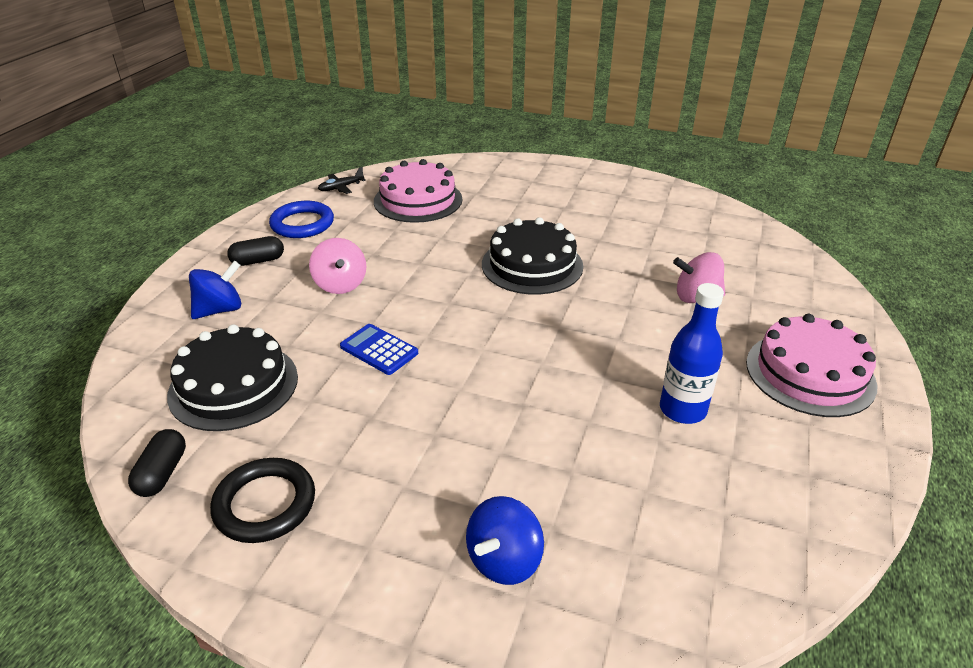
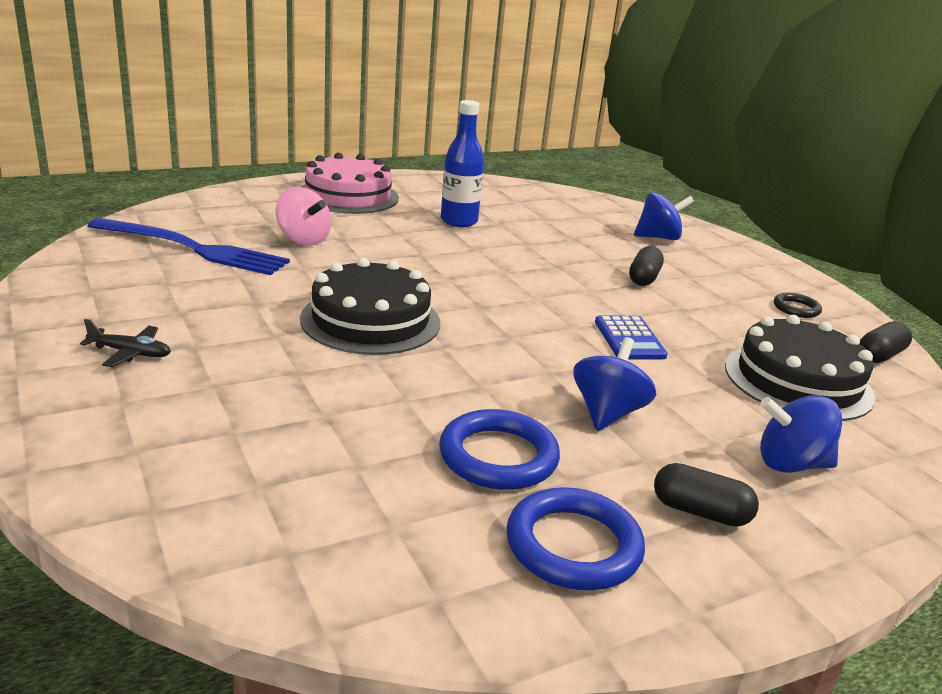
camera: 140 degrees left, 10 degrees down
black ring [210,458,315,543] -> black ring [774,293,822,318], size x0.57
pink spinning top [309,238,366,294] -> blue spinning top [573,337,656,431]
black plane [318,167,366,194] -> black plane moved to [80,319,171,367]
pink cake [374,159,462,223] -> none
none -> blue fork [87,218,290,275]
none -> blue ring [439,409,560,490]
none -> black capsule [629,246,664,286]

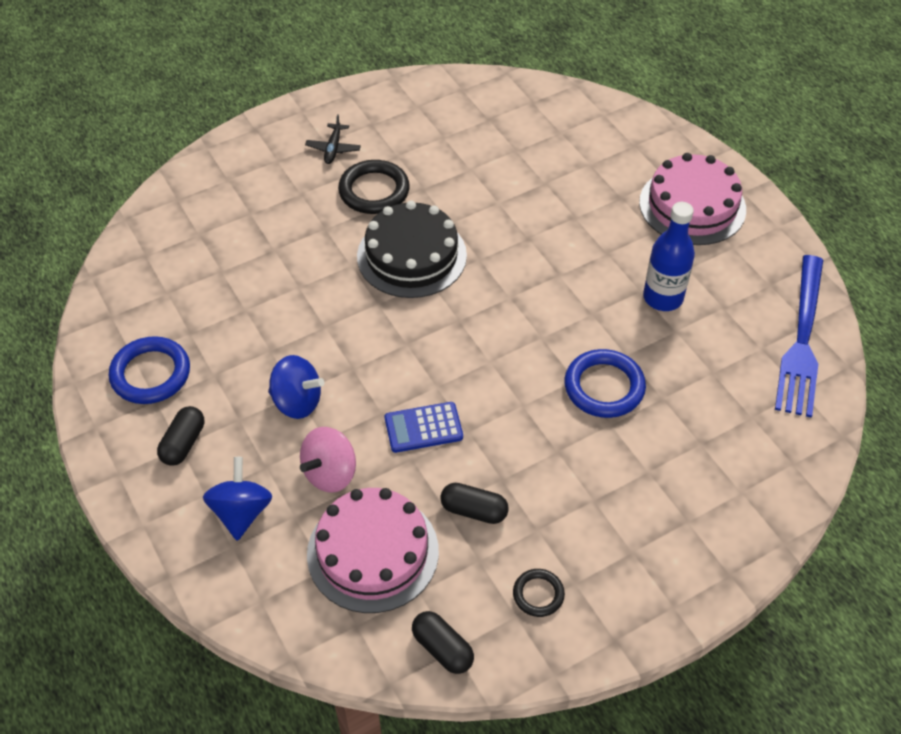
camera: 90 degrees right, 25 degrees up
blue fork [87,218,290,275] -> blue fork moved to [775,255,823,418]
pink spinning top [275,187,331,246] -> pink spinning top moved to [300,427,356,493]
blue ring [439,409,560,490] -> blue ring moved to [564,349,646,418]
black capsule [629,246,664,286] -> black capsule moved to [440,483,509,524]
blue spinning top [634,192,694,240] -> none
black cake [725,315,875,421] -> pink cake [307,488,439,613]
none -> black ring [338,160,410,214]

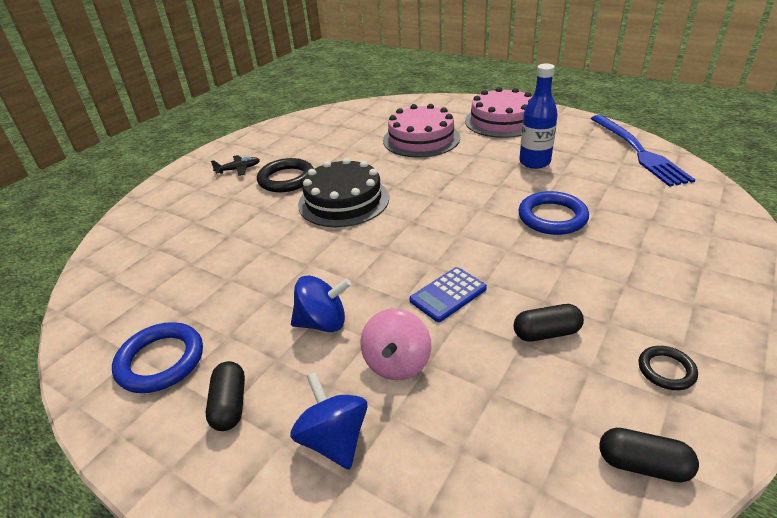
camera: 25 degrees left, 15 degrees down
black plane [305,114,361,164] -> black plane turned 90 degrees counterclockwise [211,155,260,176]
pink cake [307,488,439,613] -> pink cake moved to [383,104,460,157]

